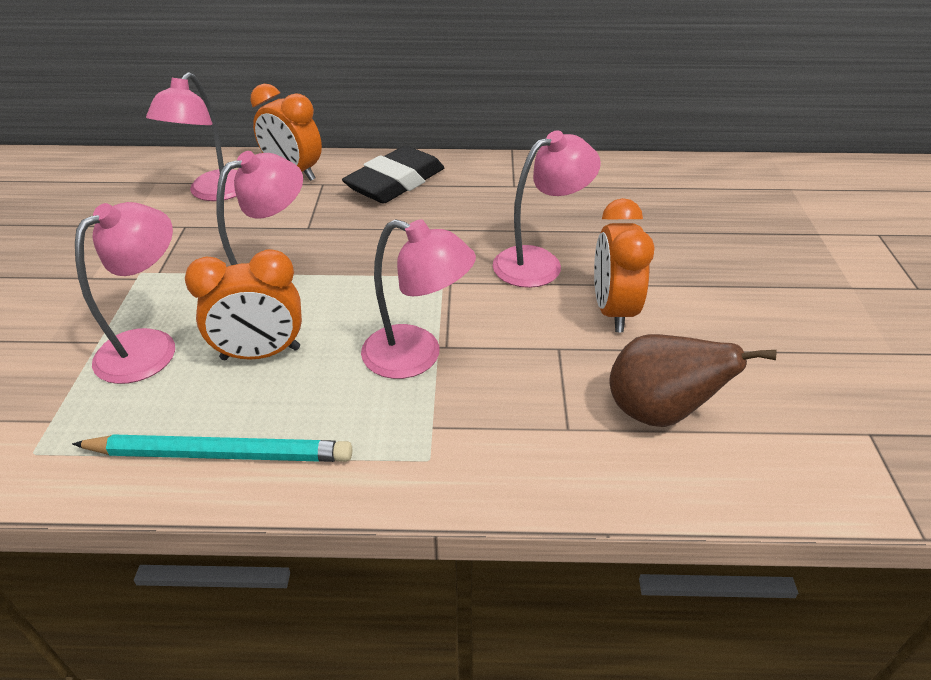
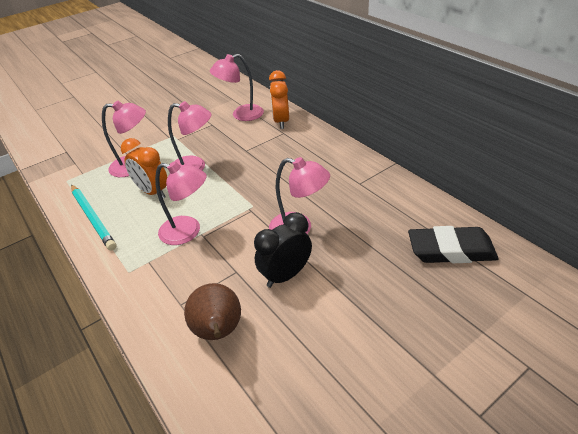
camera: 55 degrees right, 0 degrees up
black eraser [342,145,444,204] -> black eraser moved to [408,226,499,263]
pink lamp [361,219,476,379] -> pink lamp turned 60 degrees counterclockwise [155,161,207,245]
orange clock [594,198,655,332] -> black clock [254,212,312,288]

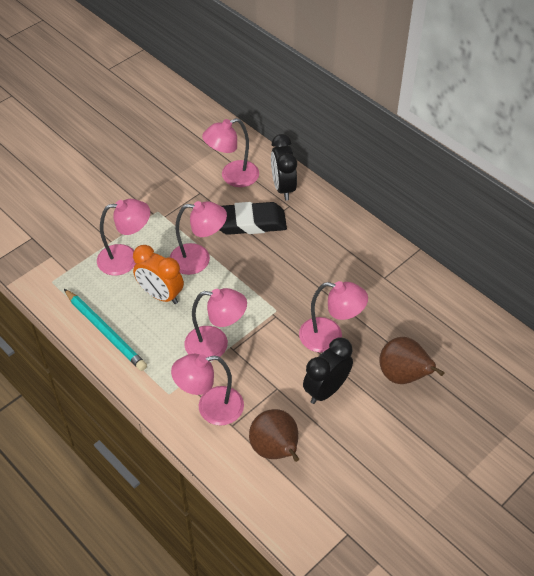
camera: 10 degrees left, 10 degrees up
orange clock [269,70,289,129] -> black clock [271,134,297,200]
black eraser [408,226,499,263] -> black eraser moved to [220,202,287,235]
none -> pink lamp [171,354,244,426]
none -> brown pear [379,337,444,384]

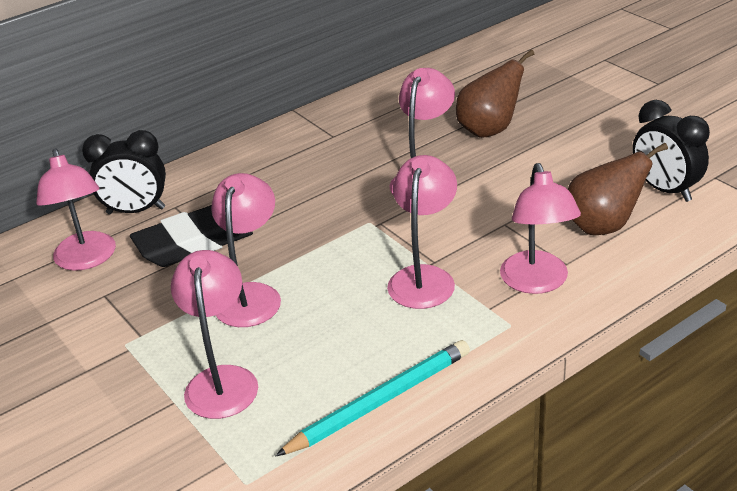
camera: 80 degrees left, 15 degrees down
orange clock [133,245,184,304] -> none
black eraser [220,202,287,235] -> black eraser turned 60 degrees clockwise [130,205,253,267]
black clock [303,337,353,404] -> black clock moved to [632,100,710,202]

